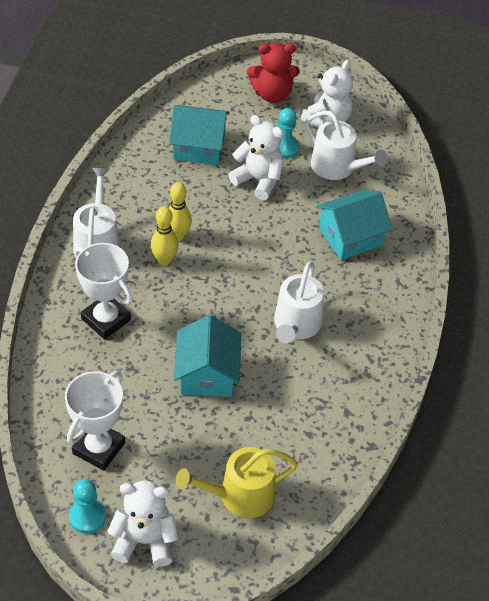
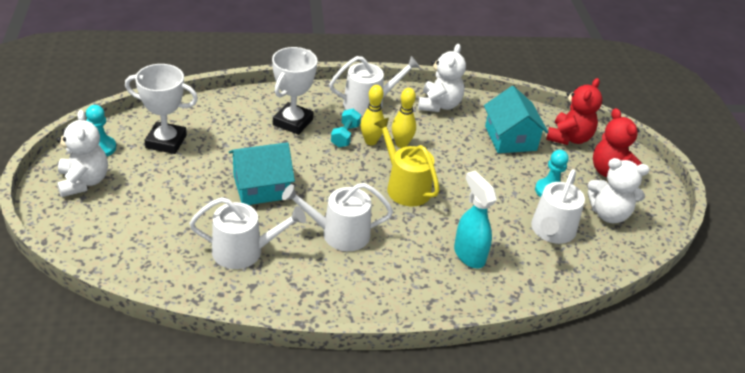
camera: 70 degrees right, 10 degrees down
yellow watering can [176,447,298,518] -> yellow watering can moved to [374,118,440,206]
white teddy bear [229,115,284,200] -> white teddy bear moved to [418,44,466,112]
turquoise house [316,190,393,260] -> turquoise spray bottle [454,171,497,269]
none -> white watering can [189,197,306,269]
none -> turquoise dumbbell [331,109,361,147]
none -> red teddy bear [546,78,602,145]

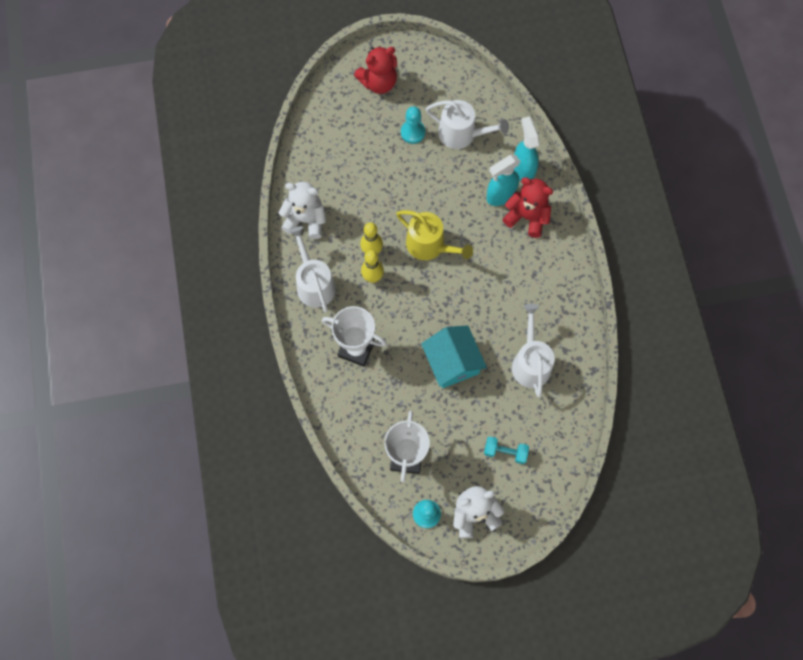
camera: 90 degrees left, 30 degrees up
white watering can [282,183,393,251] -> none
turquoise dumbbell [331,109,361,147] -> turquoise dumbbell moved to [484,436,529,464]
yellow watering can [374,118,440,206] -> yellow watering can turned 105 degrees counterclockwise [396,210,473,260]
turquoise house [484,86,549,153] -> none
red teddy bear [546,78,602,145] -> red teddy bear moved to [502,177,553,238]
white teddy bear [588,158,650,223] -> none
none -> turquoise spray bottle [514,116,540,181]

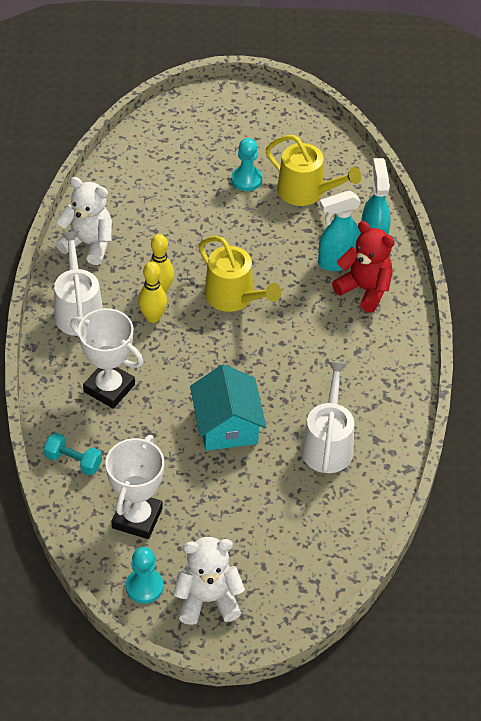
camera: 10 degrees right, 20 degrees down
red teddy bear [354,46,397,94] -> none
white watering can [426,100,509,149] -> yellow watering can [266,135,361,206]
turquoise dumbbell [484,436,529,464] -> turquoise dumbbell moved to [44,433,102,475]

